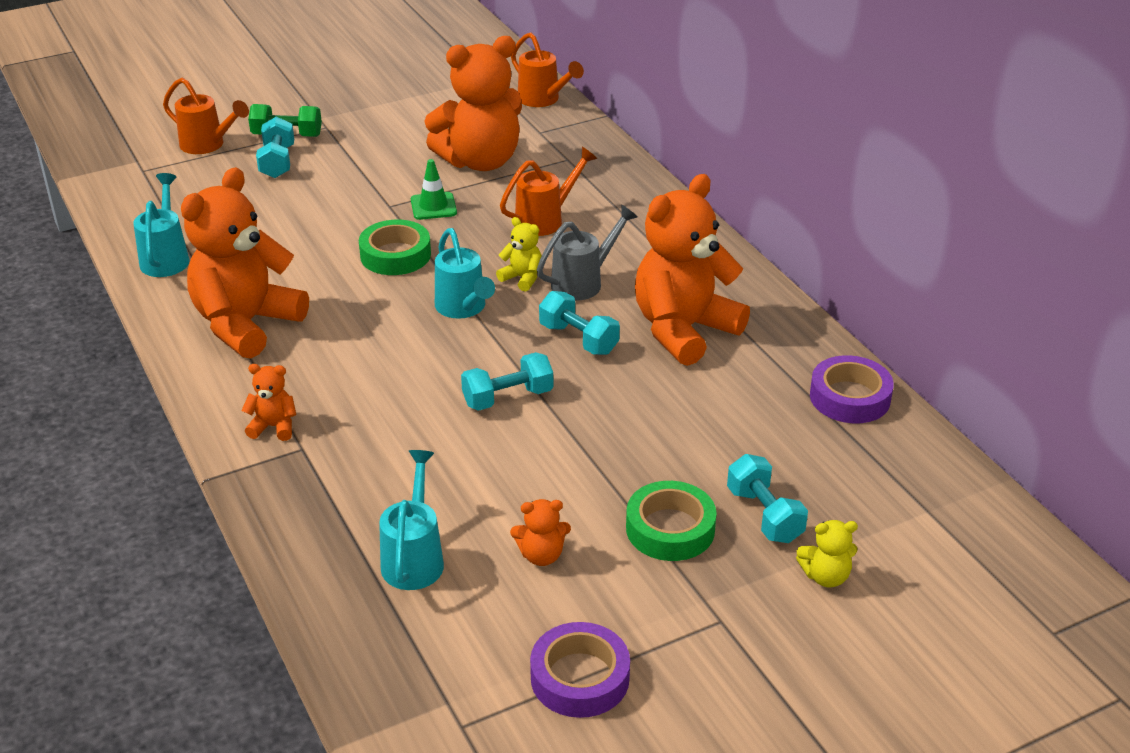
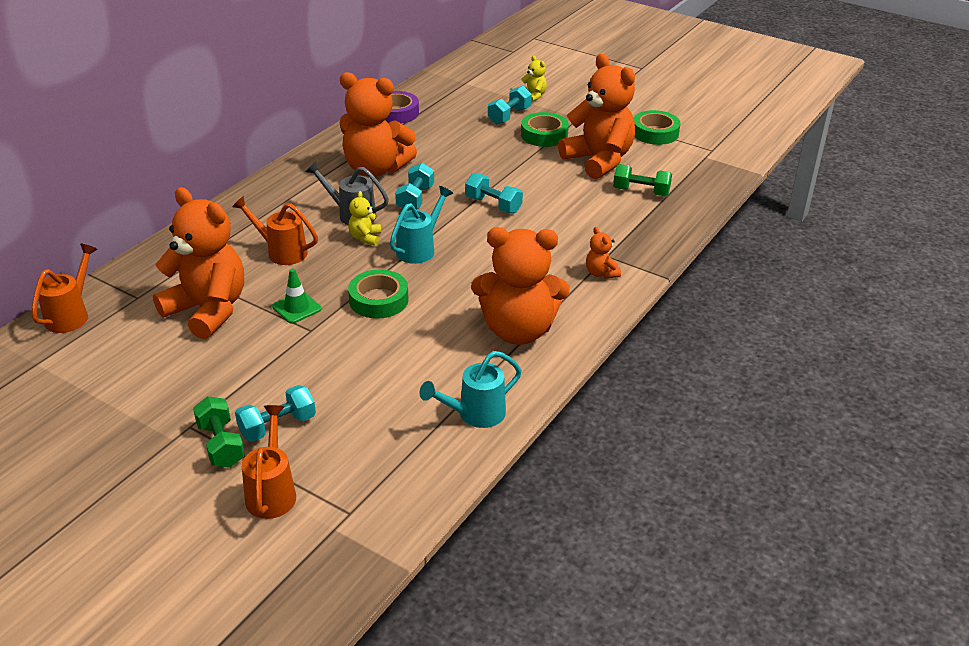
camera: 120 degrees left, 0 degrees up
turquoise watering can [379,450,444,590] -> green dumbbell [613,164,672,196]
orange teddy bear [510,499,571,566] -> orange teddy bear [558,54,635,179], size x2.38
purple tape [530,622,630,718] -> green tape [634,110,681,145]

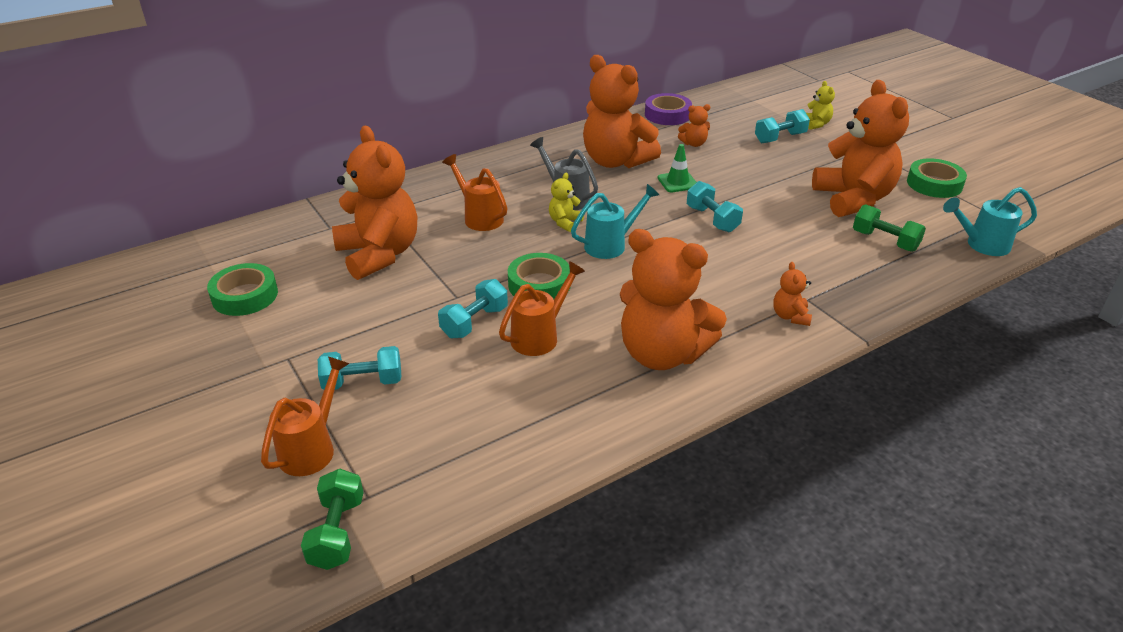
camera: 25 degrees right, 0 degrees up
orange watering can [32,244,97,333] -> orange watering can moved to [499,261,585,356]
green dumbbell [193,396,245,468] -> green dumbbell moved to [301,469,364,570]
green traffic cone [272,269,321,324] -> green traffic cone moved to [658,144,697,192]
turquoise dumbbell [395,163,434,211] -> turquoise dumbbell moved to [438,279,508,338]
turquoise watering can [419,351,522,428] -> turquoise watering can moved to [943,187,1037,256]
green tape [521,112,569,147] -> green tape moved to [207,263,278,316]
none -> orange teddy bear [678,104,710,147]

